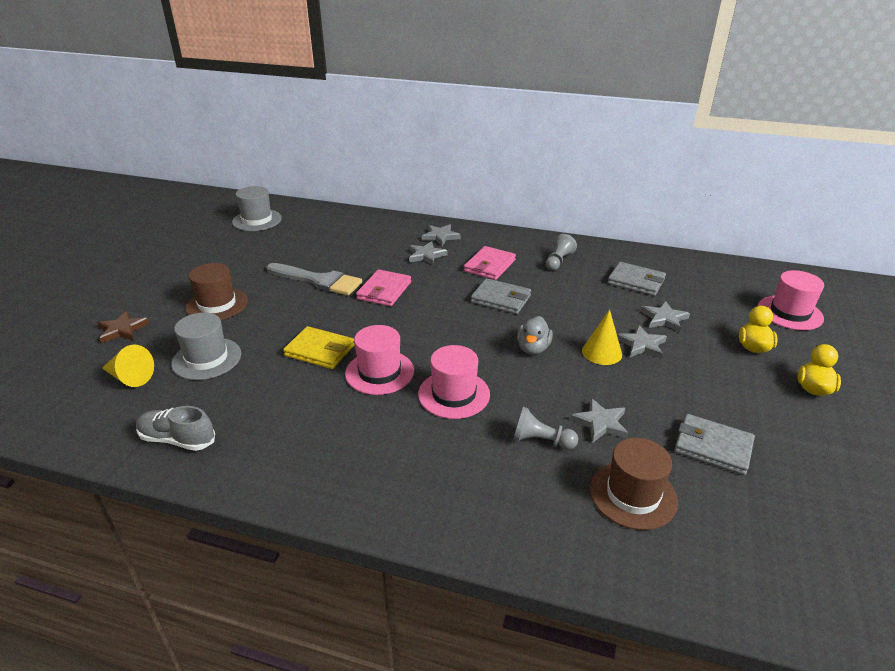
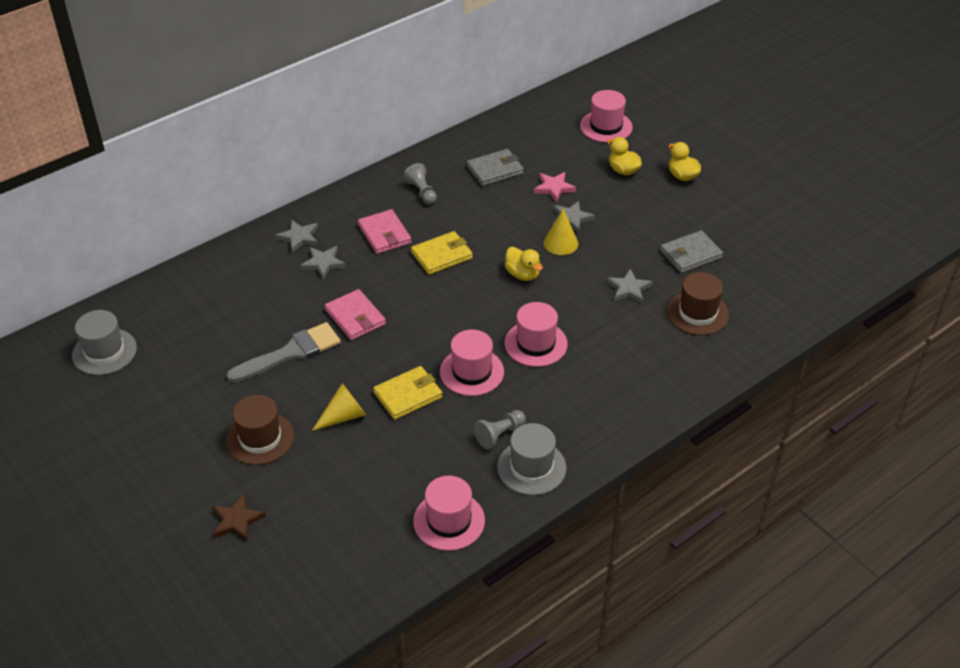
camera: 55 degrees left, 10 degrees up
yellow cone [102,344,154,387] -> yellow cone moved to [312,383,366,431]
grey shoe [136,406,215,451] -> pink hat [413,476,485,551]
grey hat [171,312,241,380] -> grey hat moved to [497,423,566,495]
grey wallet [471,278,531,314] -> yellow wallet [411,231,473,275]
grey pawn [513,407,578,450] -> grey pawn moved to [474,410,526,449]
grey duck [517,316,553,355] -> yellow duck [505,247,543,281]
grey star [641,301,690,332] -> pink star [534,172,576,202]

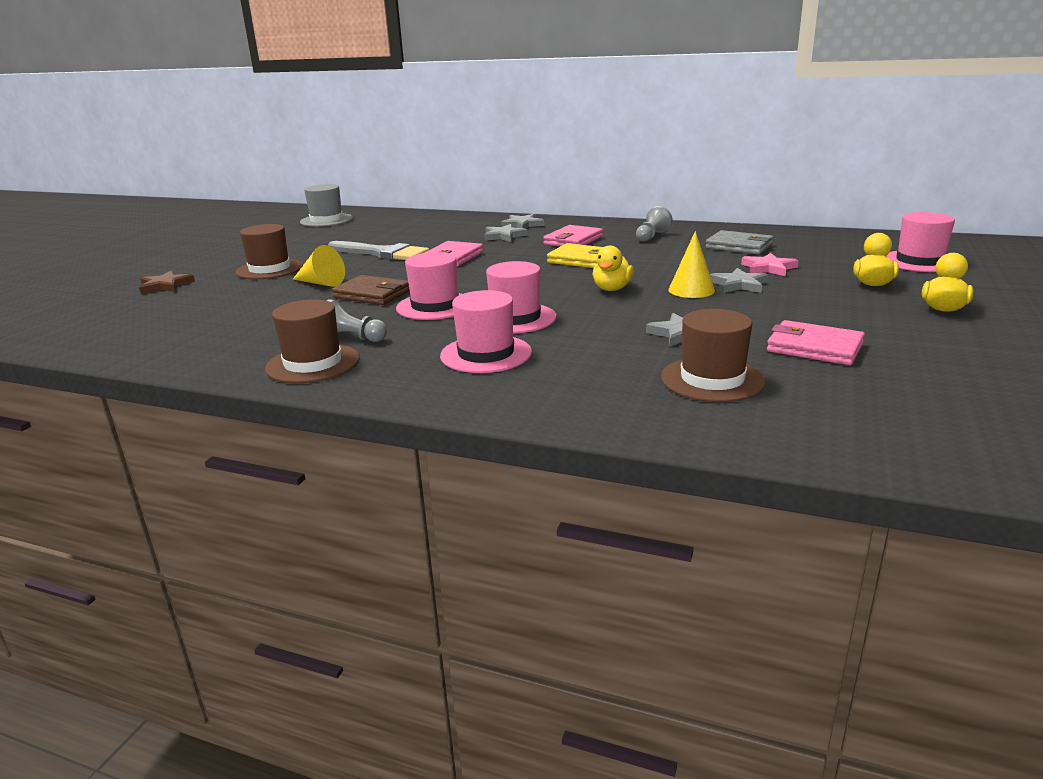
camera: 60 degrees right, 20 degrees down
yellow wallet [373,366,443,420] -> brown wallet [332,275,410,305]
pink hat [413,476,485,551] -> pink hat moved to [440,290,532,373]
grey hat [497,423,566,495] -> brown hat [265,299,360,383]
grey wallet [660,230,723,273] -> pink wallet [767,320,865,365]

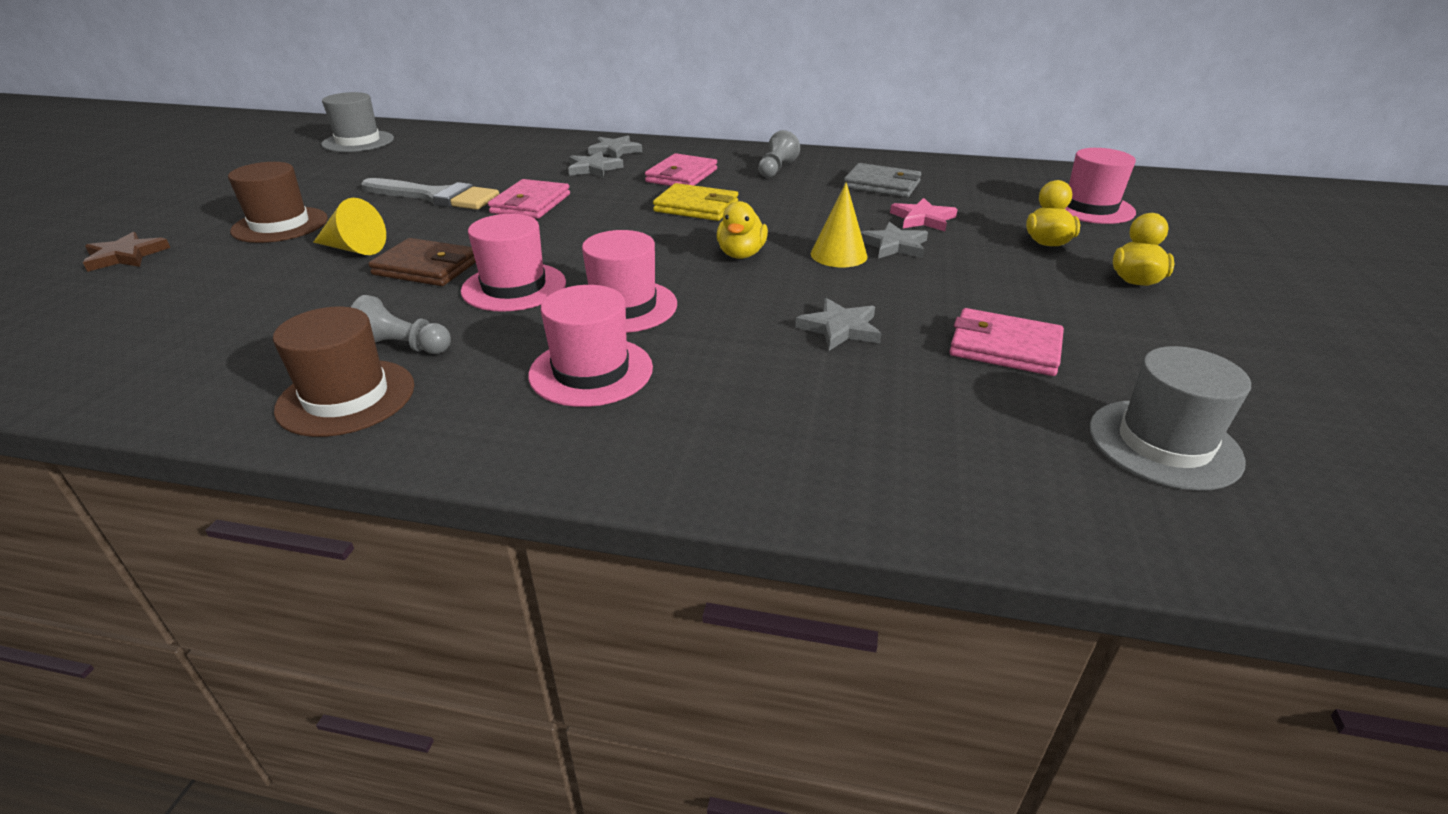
camera: 10 degrees left, 10 degrees up
brown hat [661,309,766,402] -> none
none -> grey hat [1089,346,1251,491]

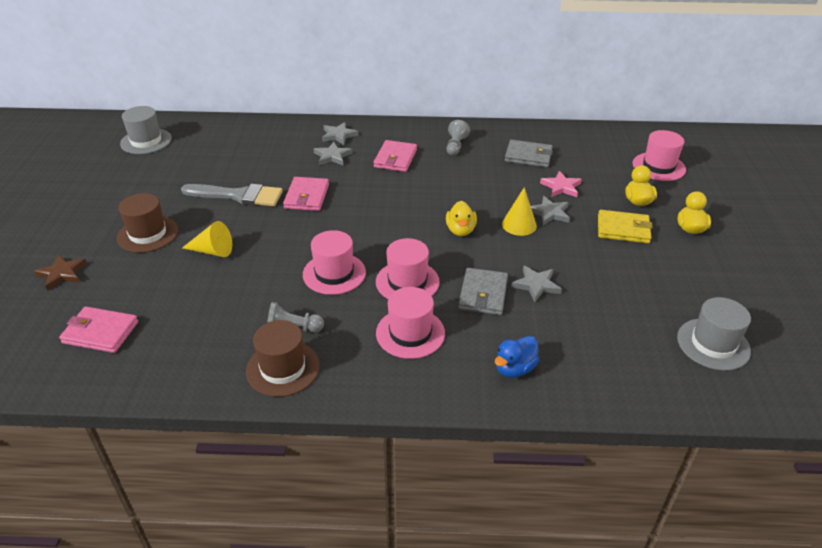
camera: 10 degrees left, 5 degrees up
brown wallet [368,238,476,286] -> none
yellow wallet [653,183,738,221] -> yellow wallet moved to [598,210,653,243]
pink wallet [949,308,1064,376] -> pink wallet moved to [59,307,138,353]
none -> grey wallet [458,268,508,315]
none -> blue duck [495,336,539,378]

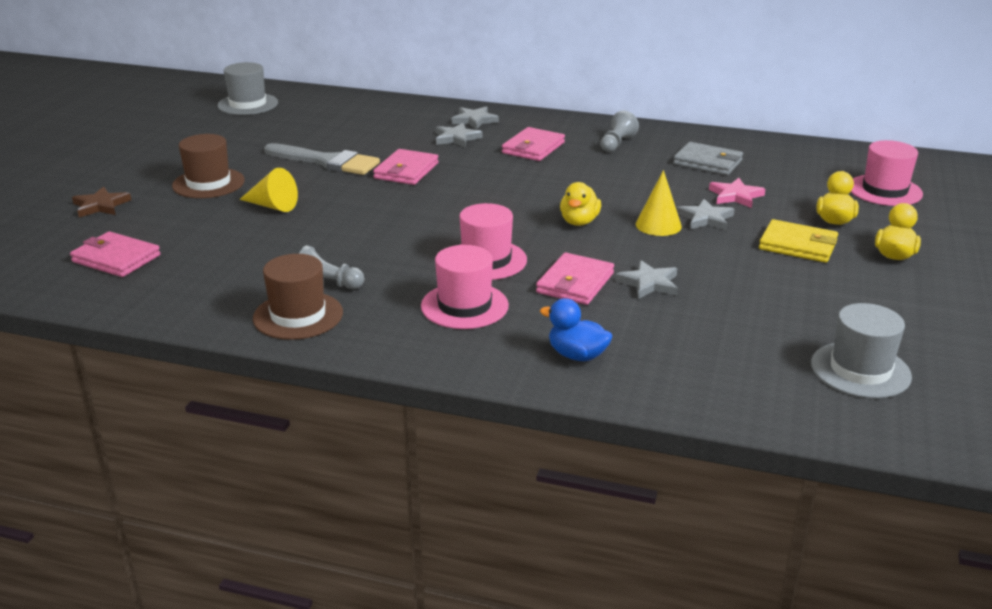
camera: 15 degrees right, 10 degrees down
pink hat [303,230,366,295] -> none
grey wallet [458,268,508,315] -> pink wallet [536,253,614,305]
blue duck [495,336,539,378] -> blue duck turned 60 degrees clockwise [540,298,613,361]

